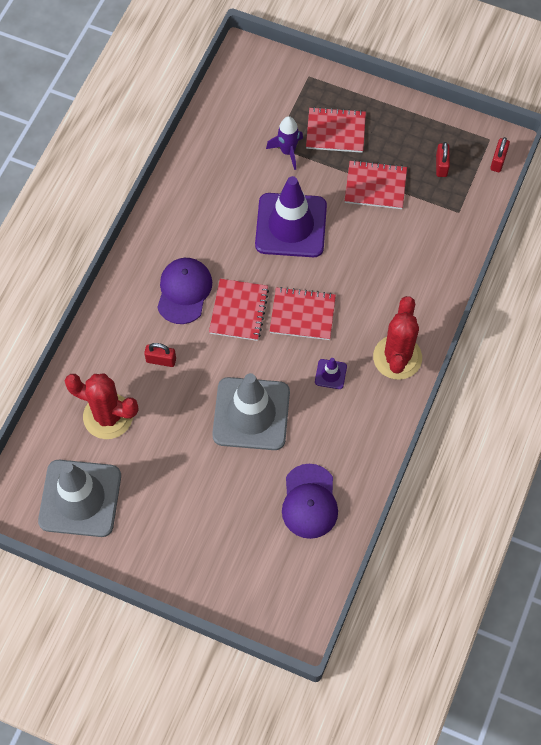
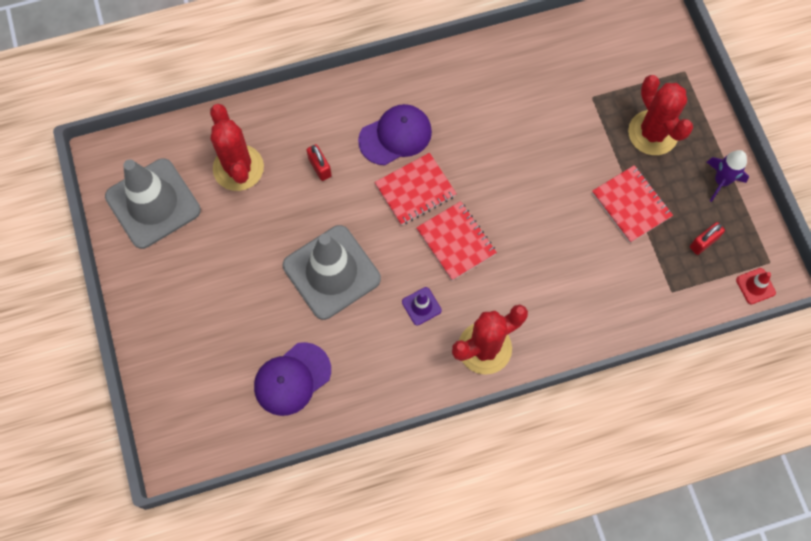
camera: 50 degrees right, 5 degrees up
purple traffic cone [255,176,327,257] -> none
purple rocket [266,116,303,170] -> purple rocket moved to [707,150,749,202]
red notebook [306,107,366,153] -> red cactus [628,75,693,155]
red padlock [490,137,510,172] -> red traffic cone [736,268,776,304]

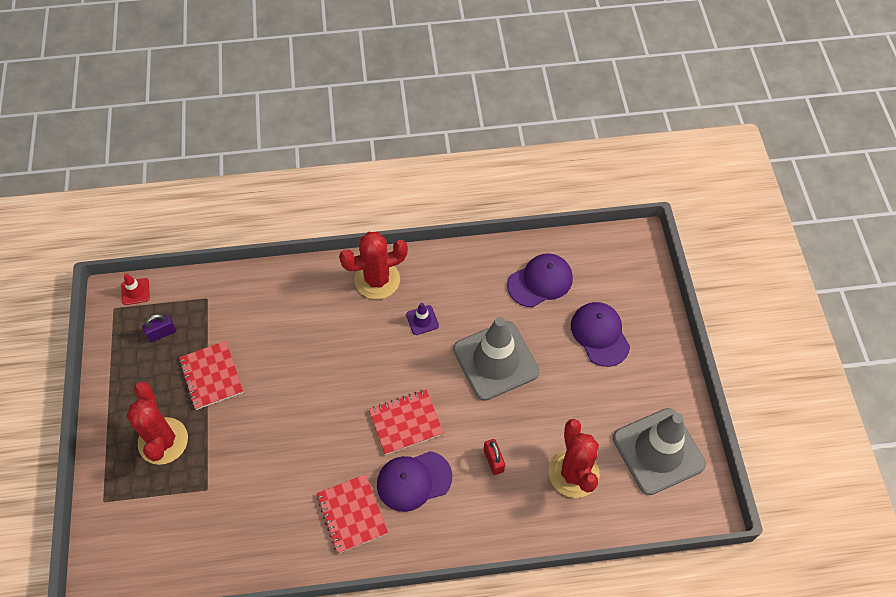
camera: 170 degrees left, 10 degrees down
red notebook [416,201,497,281] -> red notebook moved to [316,474,388,554]
red padlock [690,222,725,255] -> purple padlock [142,314,176,342]
purple rocket [707,150,749,202] -> none
none -> purple cap [571,302,630,367]

